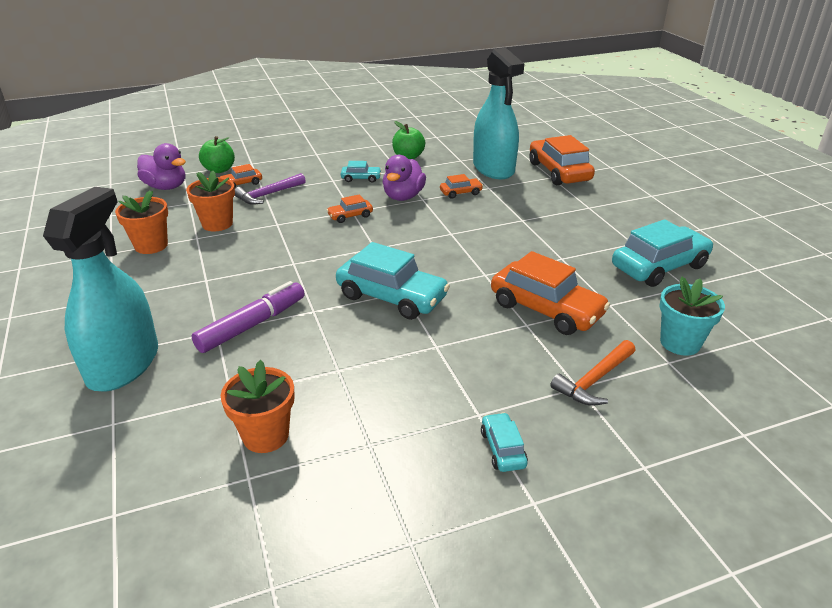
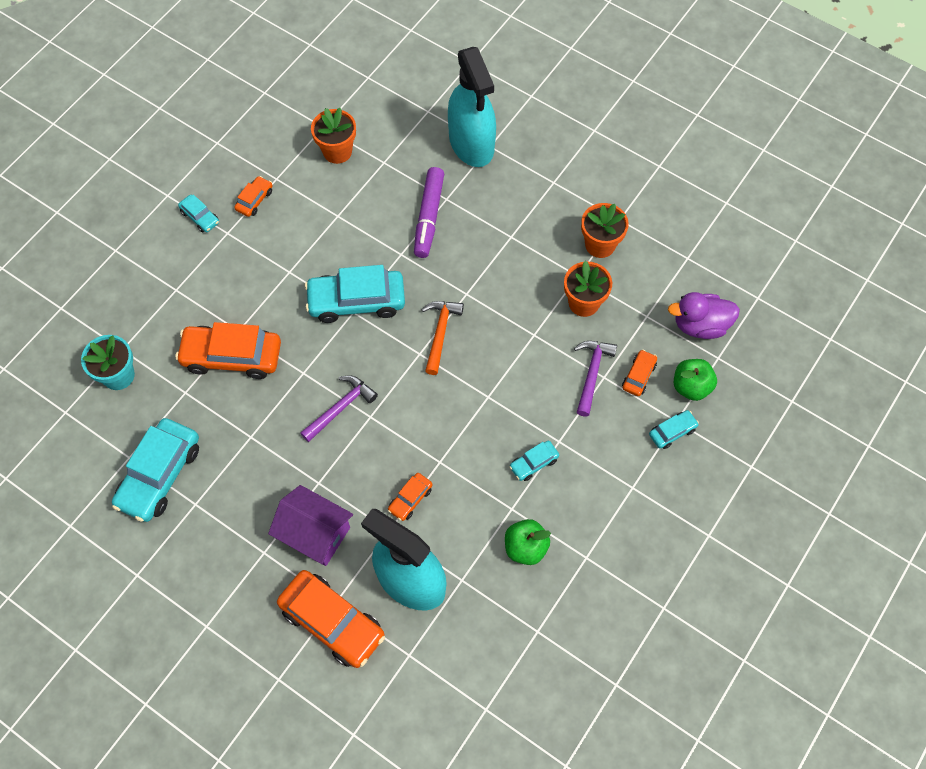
camera: 145 degrees right, 30 degrees up
orange car [327,194,373,223] -> orange car moved to [234,176,273,217]
purple duck [383,155,426,201] -> none
orange hammer [550,340,636,406] -> orange hammer moved to [421,301,464,375]
none -> purple house [268,485,353,566]
none -> purple hammer [300,375,378,442]
none -> turquoise car [649,410,699,449]

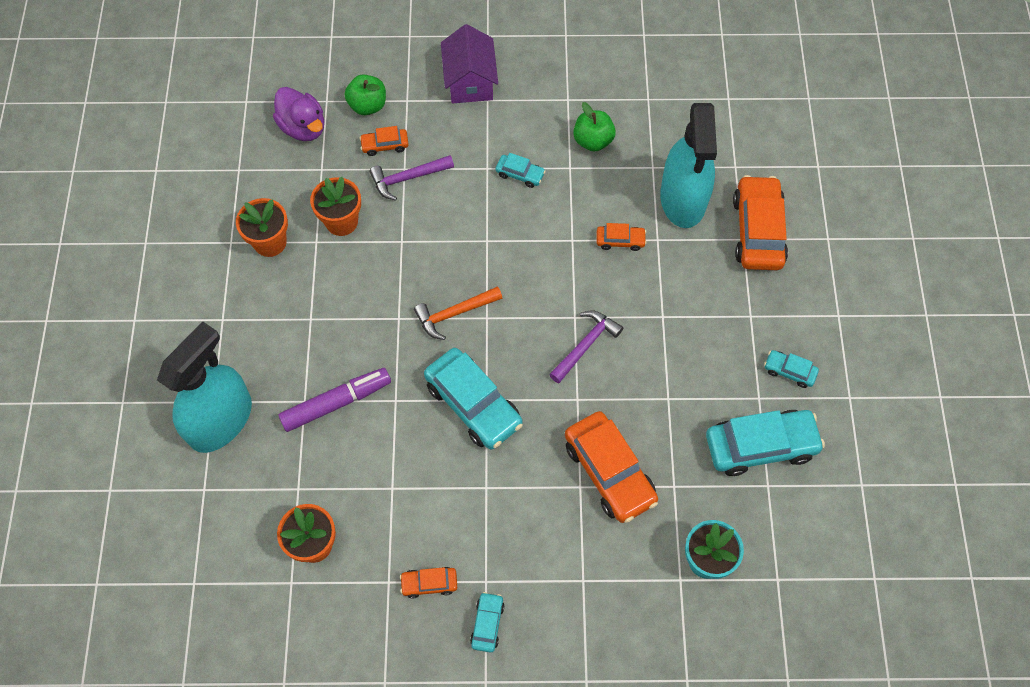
camera: 125 degrees left, 0 degrees up
purple house [268,485,353,566] -> purple house moved to [441,24,498,103]
purple hammer [300,375,378,442] -> purple hammer turned 120 degrees clockwise [549,311,623,383]
turquoise car [649,410,699,449] -> turquoise car moved to [764,350,819,388]

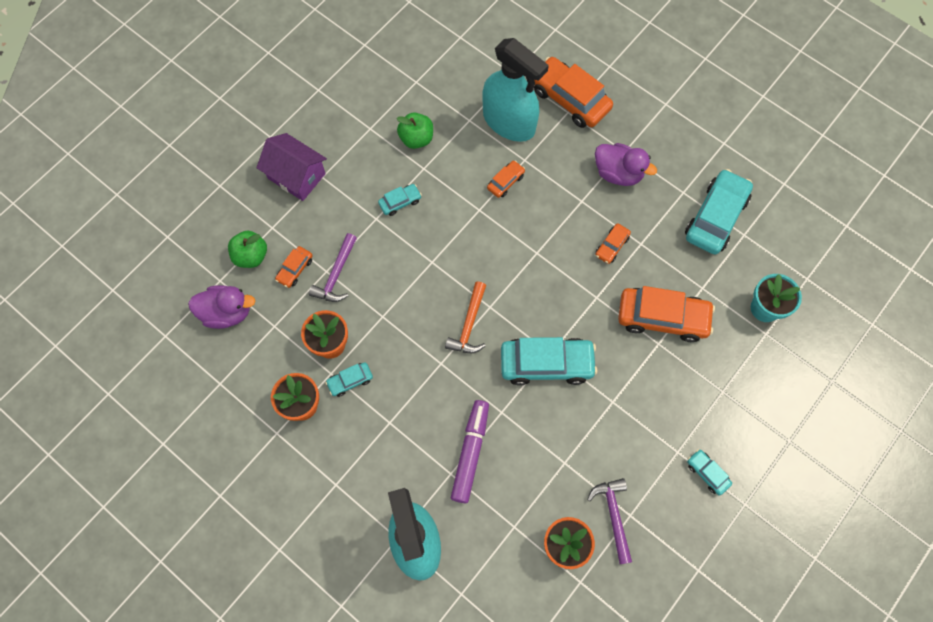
camera: 50 degrees left, 5 degrees up
orange car [400,567,457,599] -> orange car moved to [595,223,631,264]
purple hammer [549,311,623,383] -> purple hammer moved to [587,478,632,564]
turquoise car [764,350,819,388] -> turquoise car moved to [325,362,373,397]
none -> purple duck [595,143,657,186]

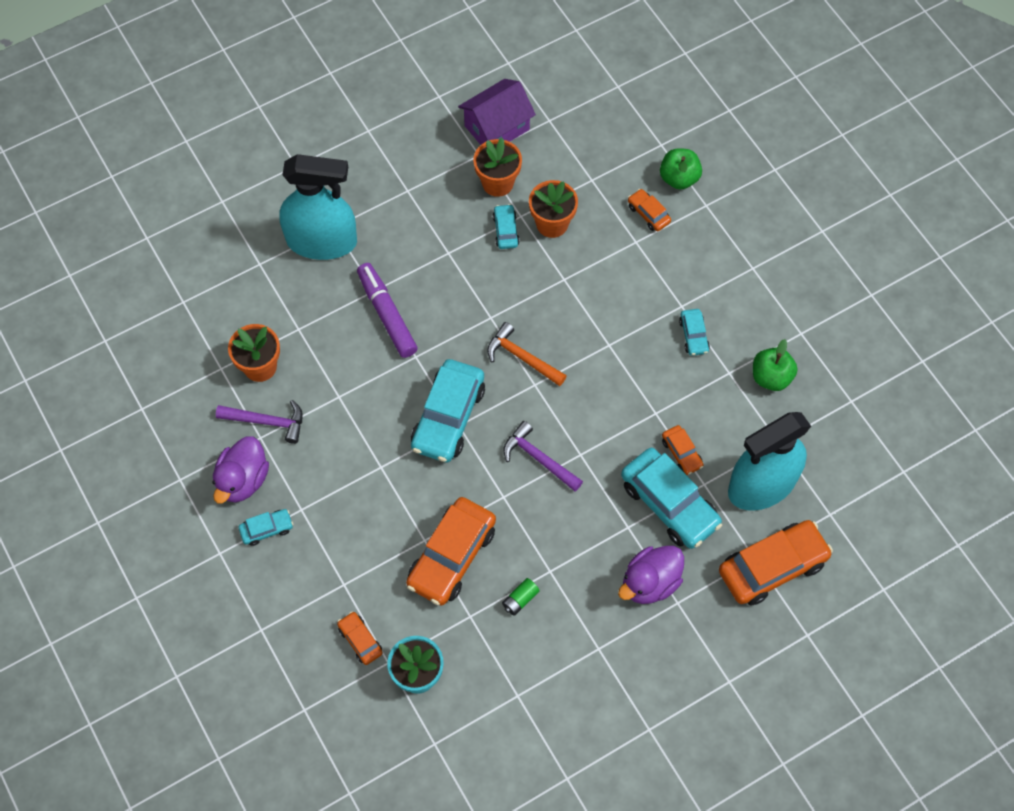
camera: 110 degrees right, 5 degrees down
purple duck [188,285,256,329] -> purple duck moved to [213,436,269,503]
purple house [256,133,327,201] -> purple house moved to [458,79,536,145]
purple hammer [309,233,357,302] -> purple hammer moved to [503,421,583,492]
purple marker [451,400,489,503] -> purple marker turned 150 degrees counterclockwise [357,263,418,358]
orange car [595,223,631,264] -> orange car moved to [337,611,383,665]
turquoise car [685,169,753,254] -> turquoise car moved to [621,448,722,549]
none -> green battery [502,578,539,616]

